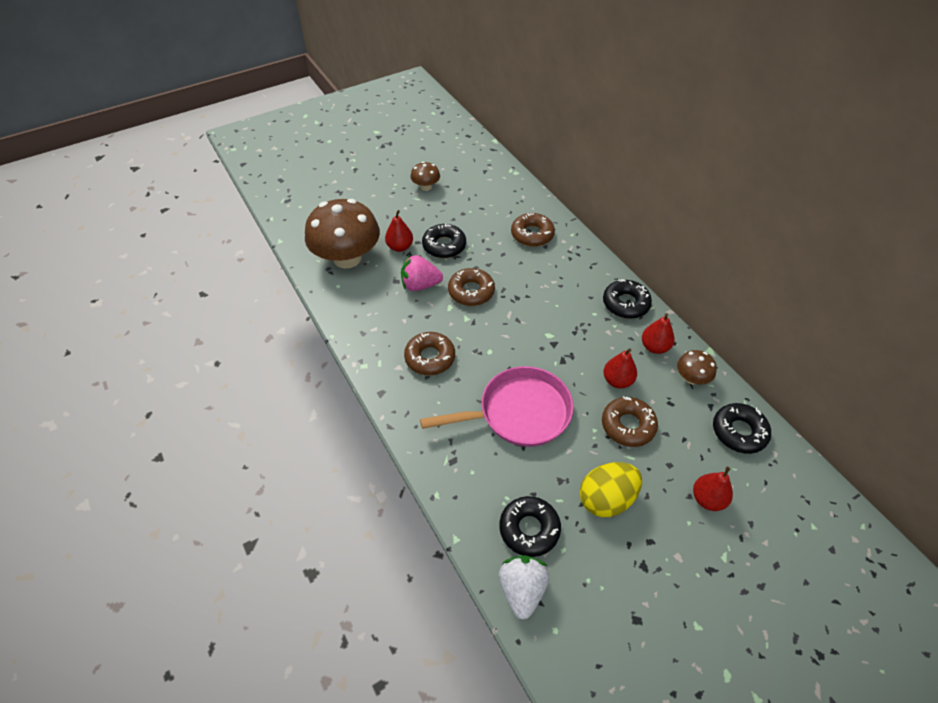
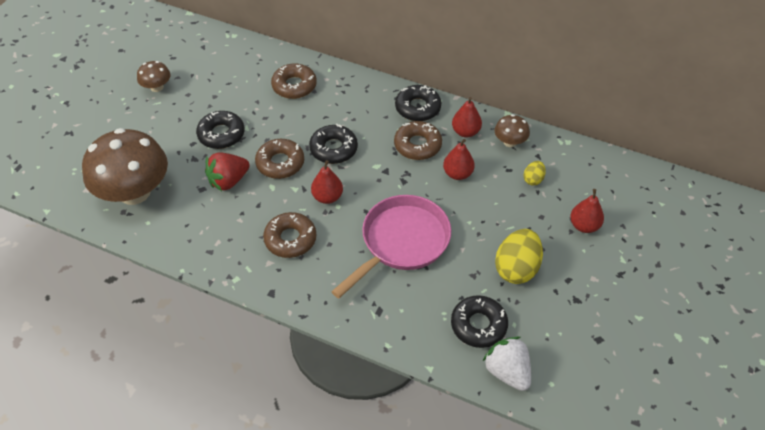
camera: 35 degrees left, 0 degrees up
red pear [385,210,413,252] -> red pear moved to [311,160,343,204]
pink strawberry [401,255,443,291] -> red strawberry [205,153,250,191]
brown donut [602,396,658,447] -> brown donut moved to [394,121,442,160]
black donut [713,403,771,454] -> black donut moved to [309,124,358,164]
none -> yellow egg [524,161,546,185]

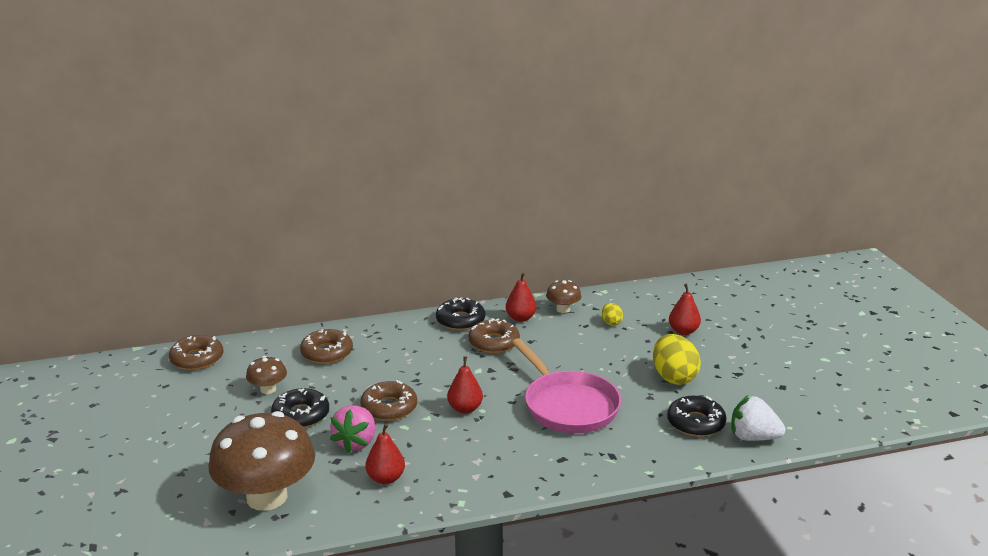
camera: 40 degrees left, 25 degrees down
brown mushroom [137,61,170,92] -> brown mushroom moved to [246,356,287,394]
red strawberry [205,153,250,191] -> pink strawberry [330,405,375,453]
brown donut [263,212,316,258] -> brown donut moved to [169,335,223,370]
black donut [309,124,358,164] -> none
pink pan [331,195,451,298] -> pink pan turned 150 degrees clockwise [512,338,621,433]
red pear [443,139,475,180] -> red pear moved to [366,424,405,484]

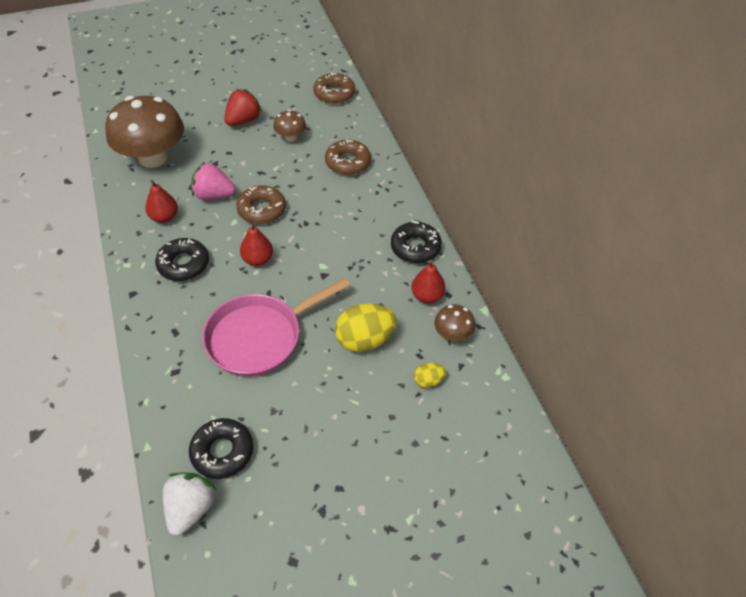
camera: 85 degrees right, 25 degrees up
black donut [271,388,329,428] -> black donut moved to [155,238,209,281]
brown donut [468,318,520,353] -> none
yellow egg [653,334,701,385] -> yellow egg moved to [335,303,397,352]
red pear [669,284,701,335] -> none
none -> red strawberry [224,89,262,126]

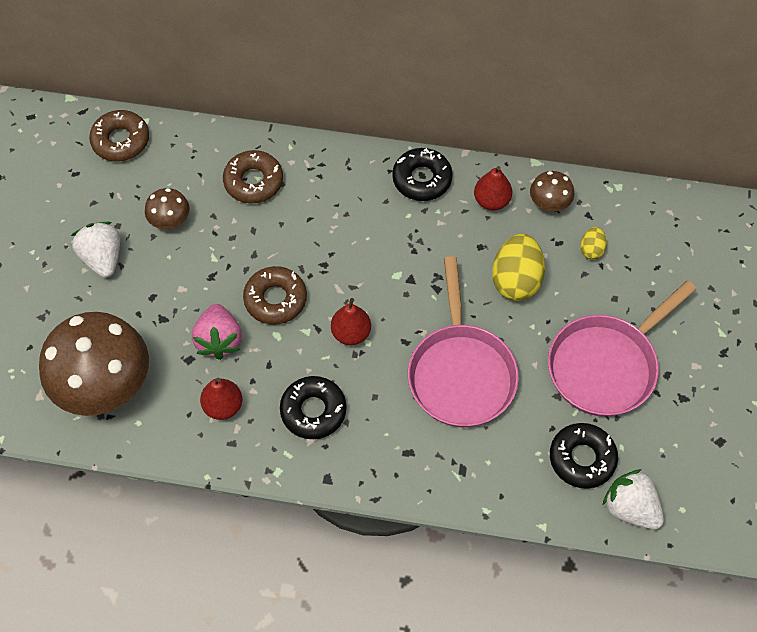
camera: 60 degrees left, 10 degrees up
pink strawberry [191,162,236,200] -> pink strawberry turned 45 degrees counterclockwise [192,304,242,360]
red strawberry [224,89,262,126] -> white strawberry [71,222,120,278]
none -> pink pan [548,280,696,417]

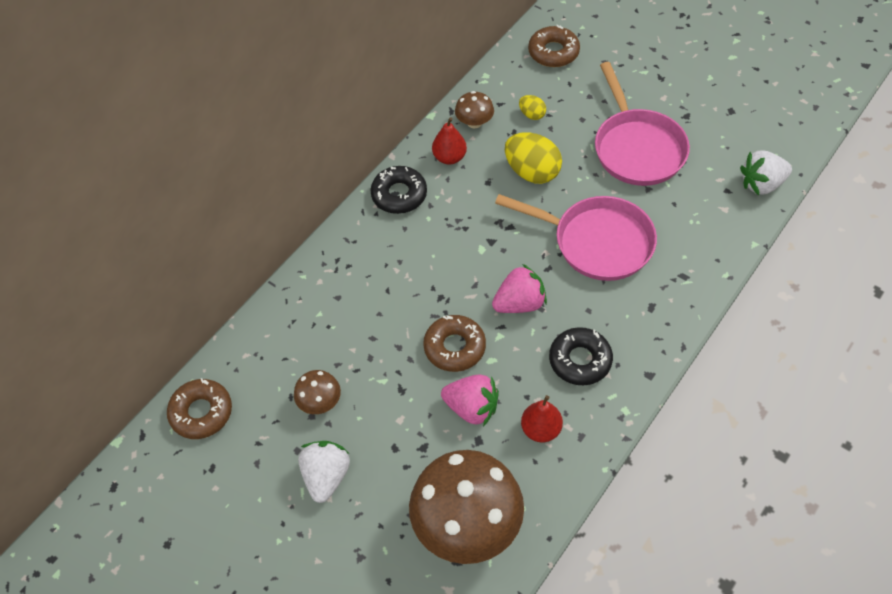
camera: 60 degrees left, 5 degrees down
white strawberry [71,222,120,278] -> white strawberry turned 90 degrees clockwise [298,441,350,503]
brown donut [223,150,283,203] -> brown donut moved to [528,25,580,67]
red pear [331,298,371,345] -> pink strawberry [492,264,547,313]
black donut [550,423,618,489] -> none

